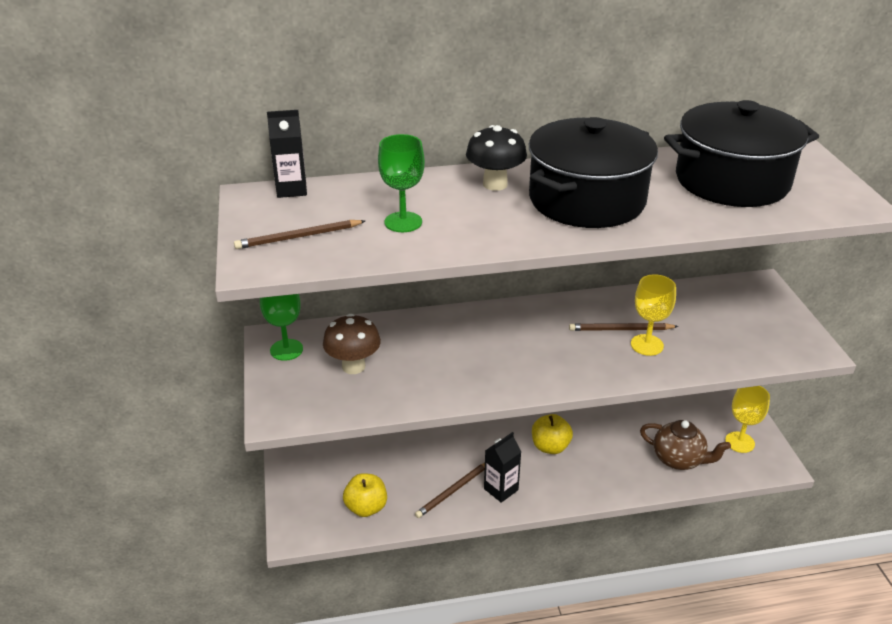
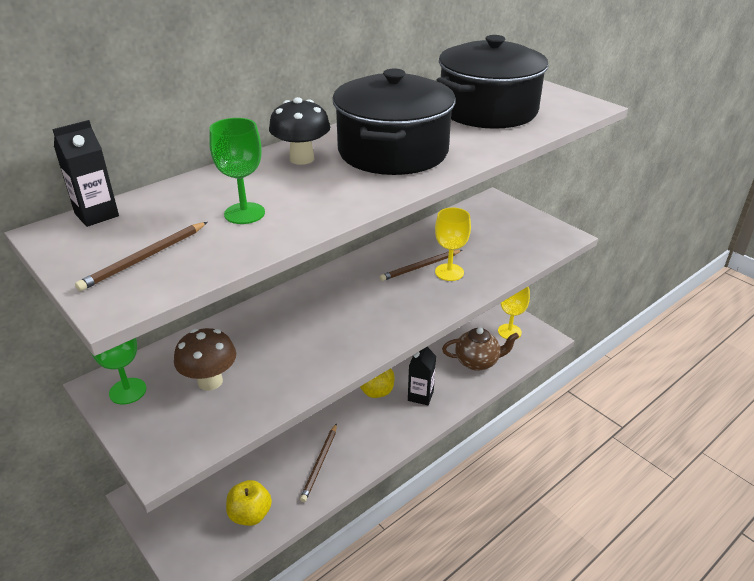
camera: 30 degrees left, 0 degrees up
black carton [484,432,521,503] -> black carton moved to [408,347,436,405]

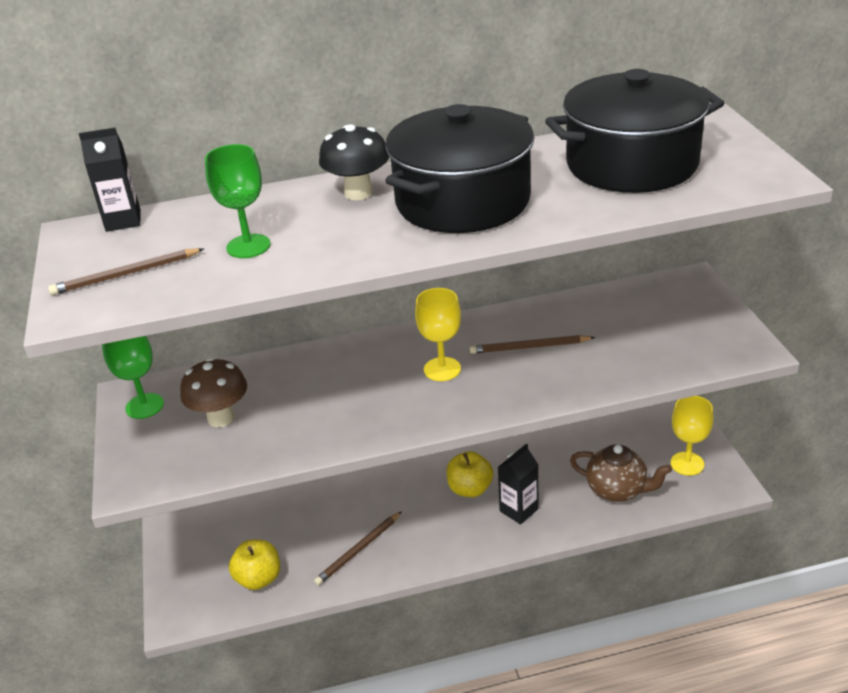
camera: 30 degrees right, 0 degrees up
yellow goblet [435,208,471,281] -> yellow goblet moved to [415,288,461,381]

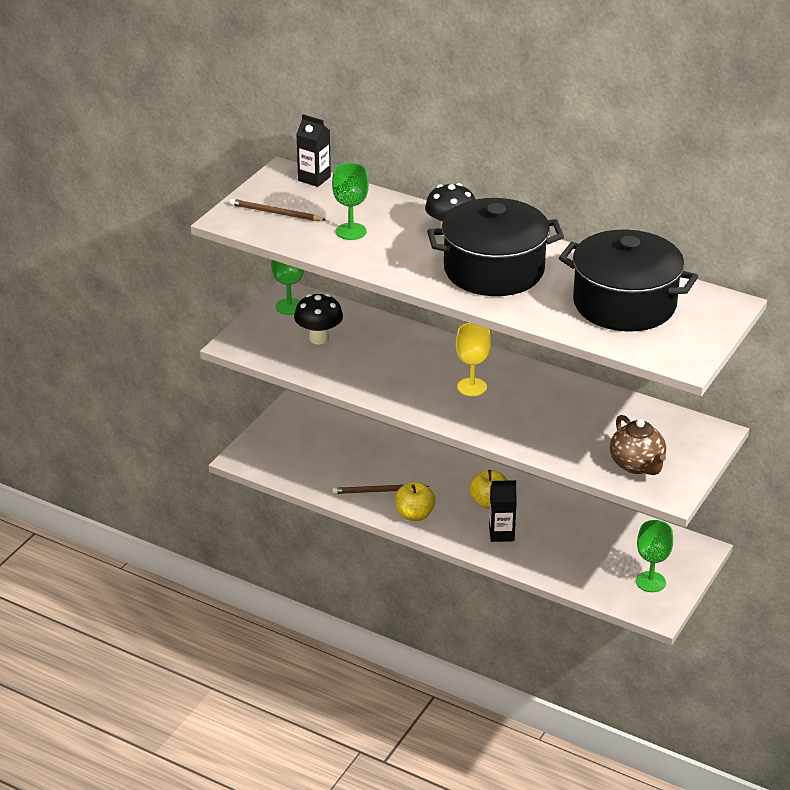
camera: 40 degrees right, 0 degrees up
brown mushroom [180,358,247,427] -> black mushroom [294,294,343,345]
yellow apple [229,539,280,590] -> yellow apple moved to [395,482,436,521]
brown pencil [470,335,595,354] -> none
brown teapot [570,444,672,502] -> brown teapot moved to [610,415,666,475]
yellow goblet [670,396,714,476] -> green goblet [636,520,673,592]

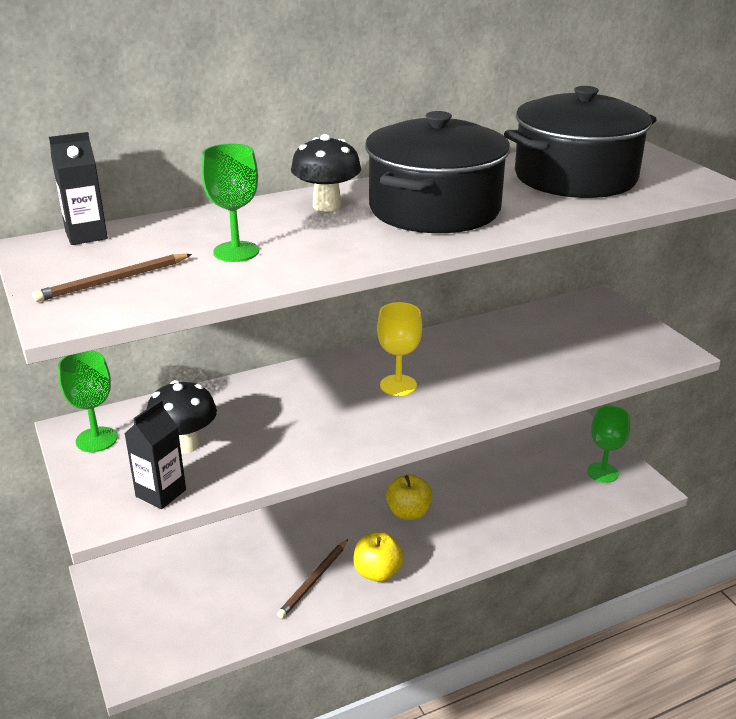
camera: 55 degrees left, 5 degrees down
black carton [489,480,517,542] -> black carton moved to [124,400,186,509]
brown teapot [610,415,666,475] -> none

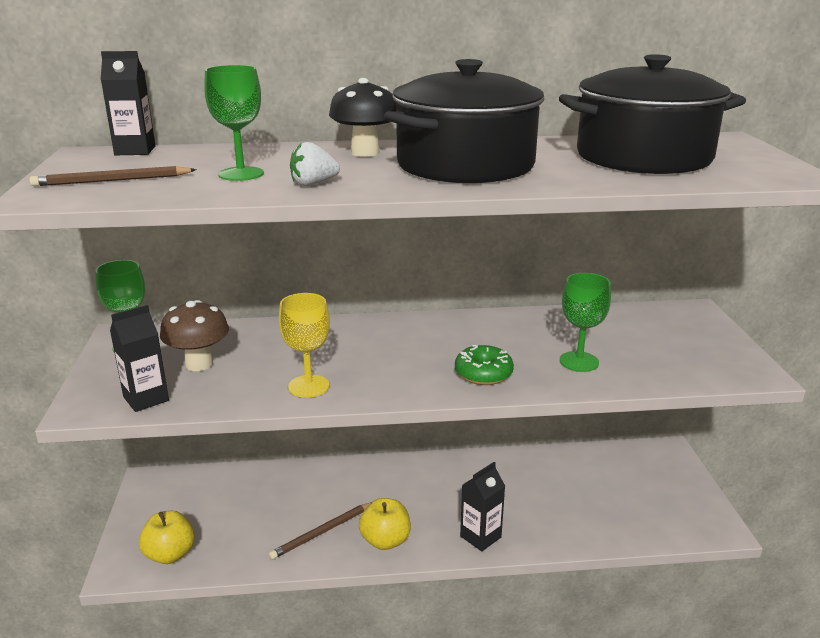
camera: 20 degrees right, 5 degrees down
black mushroom [147,380,217,454] -> brown mushroom [160,300,229,371]
yellow goblet [377,302,422,396] -> yellow goblet moved to [279,293,330,398]
yellow apple [386,474,433,520] -> yellow apple moved to [139,511,195,564]
green goblet [587,406,630,483] -> green goblet moved to [560,273,611,372]
none -> white strawberry [290,142,340,186]
none -> green donut [455,345,514,385]
none -> black carton [460,462,505,551]

